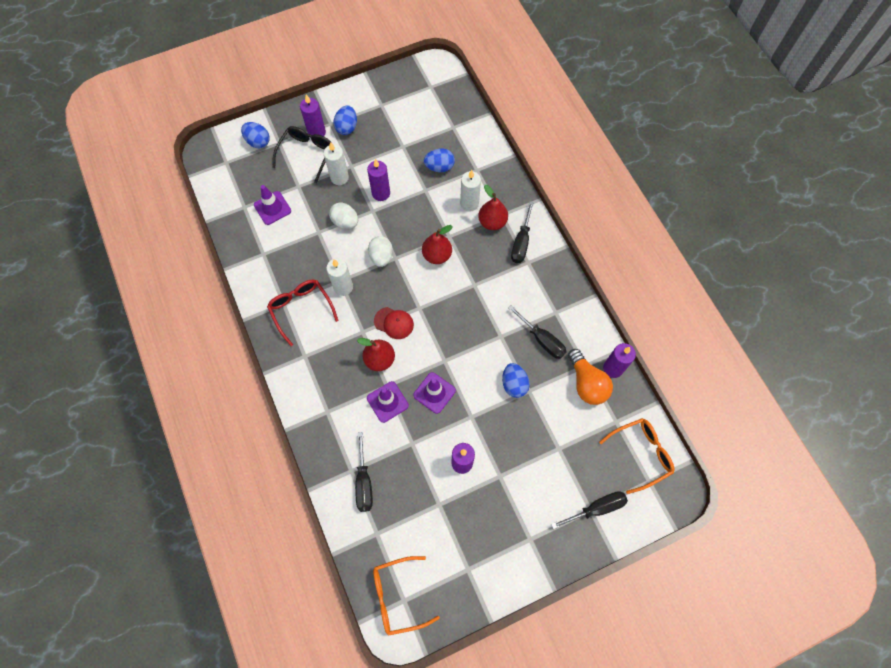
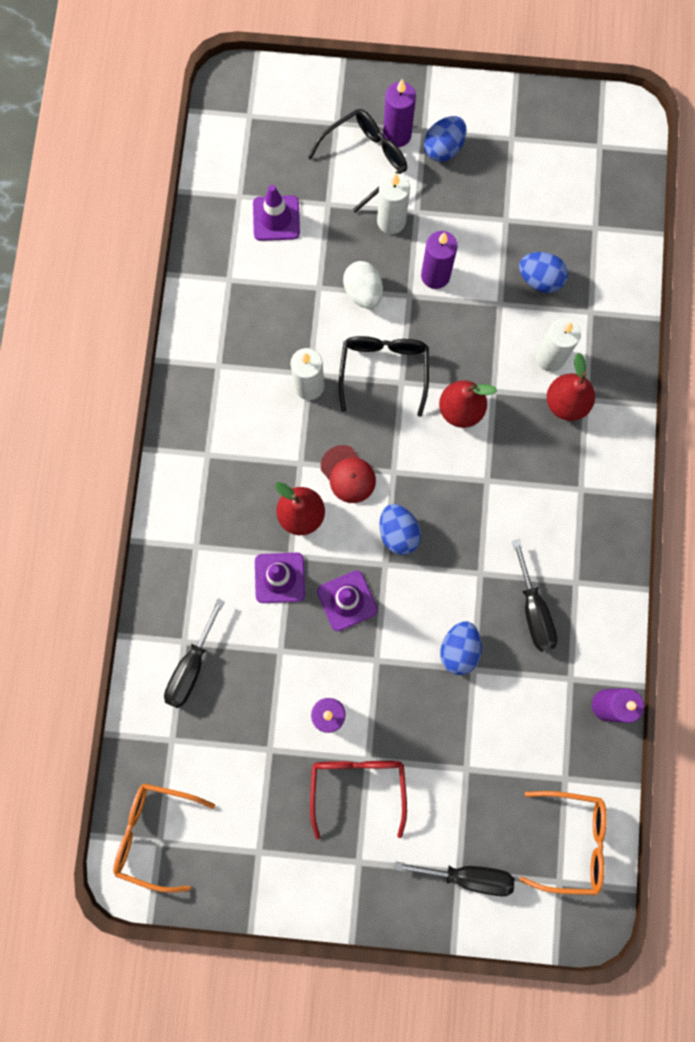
camera: 30 degrees right, 10 degrees up
blue egg [241,122,270,149] -> blue egg moved to [379,504,421,555]
red glasses [267,280,339,346] -> red glasses moved to [310,761,407,839]
white egg [368,236,393,267] -> black glasses [339,336,429,417]
black screwdriver [511,202,534,263] -> none
orange light bulb [568,349,613,405] -> none

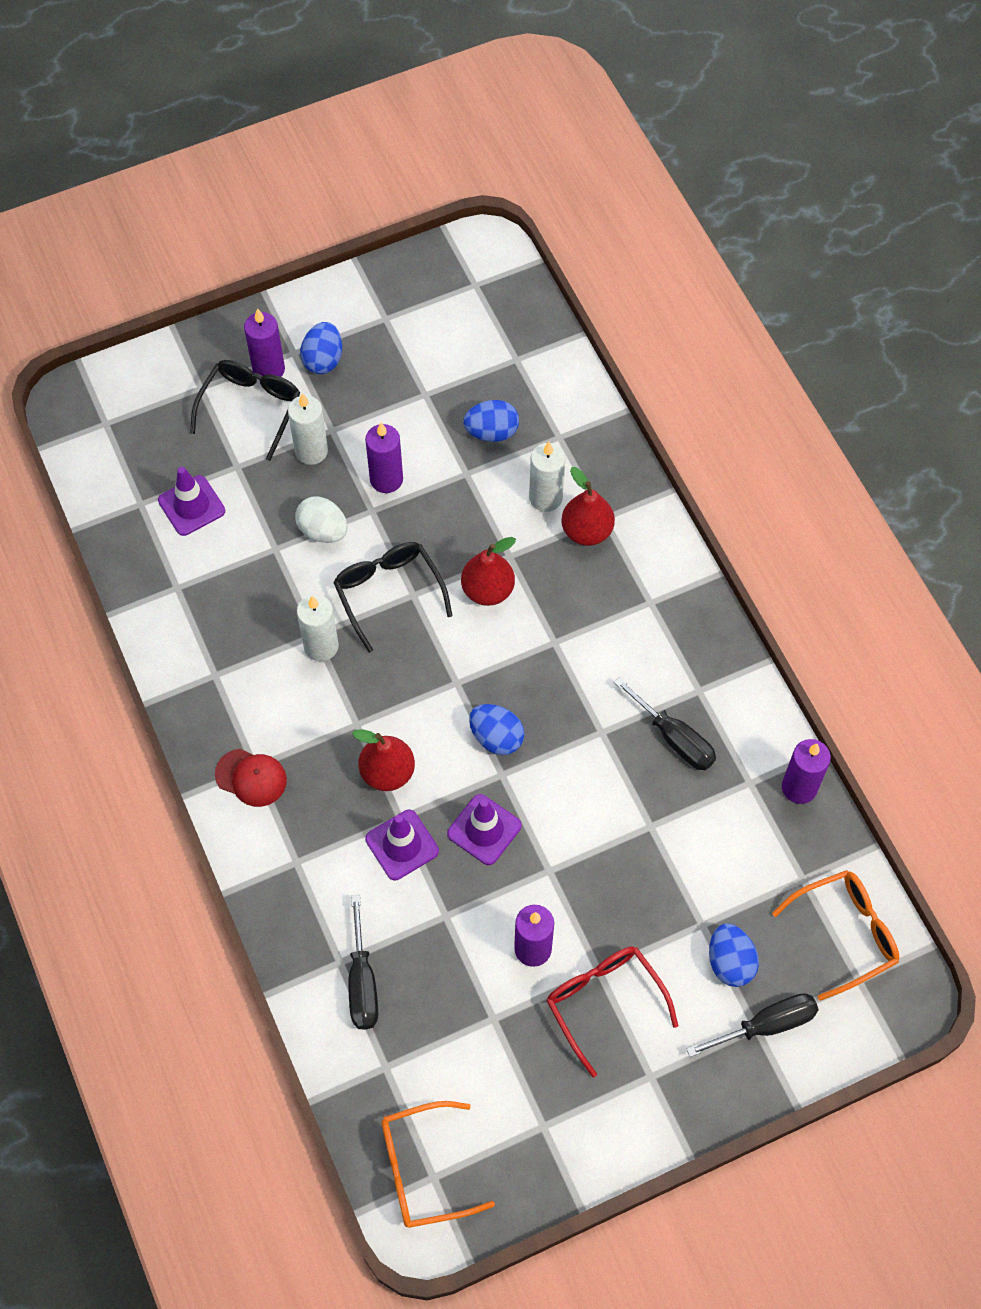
camera: 30 degrees left, 15 degrees down
red cap [321,445,376,503] -> red cap moved to [215,749,287,807]
blue egg [440,621,482,675] -> blue egg moved to [709,923,759,987]

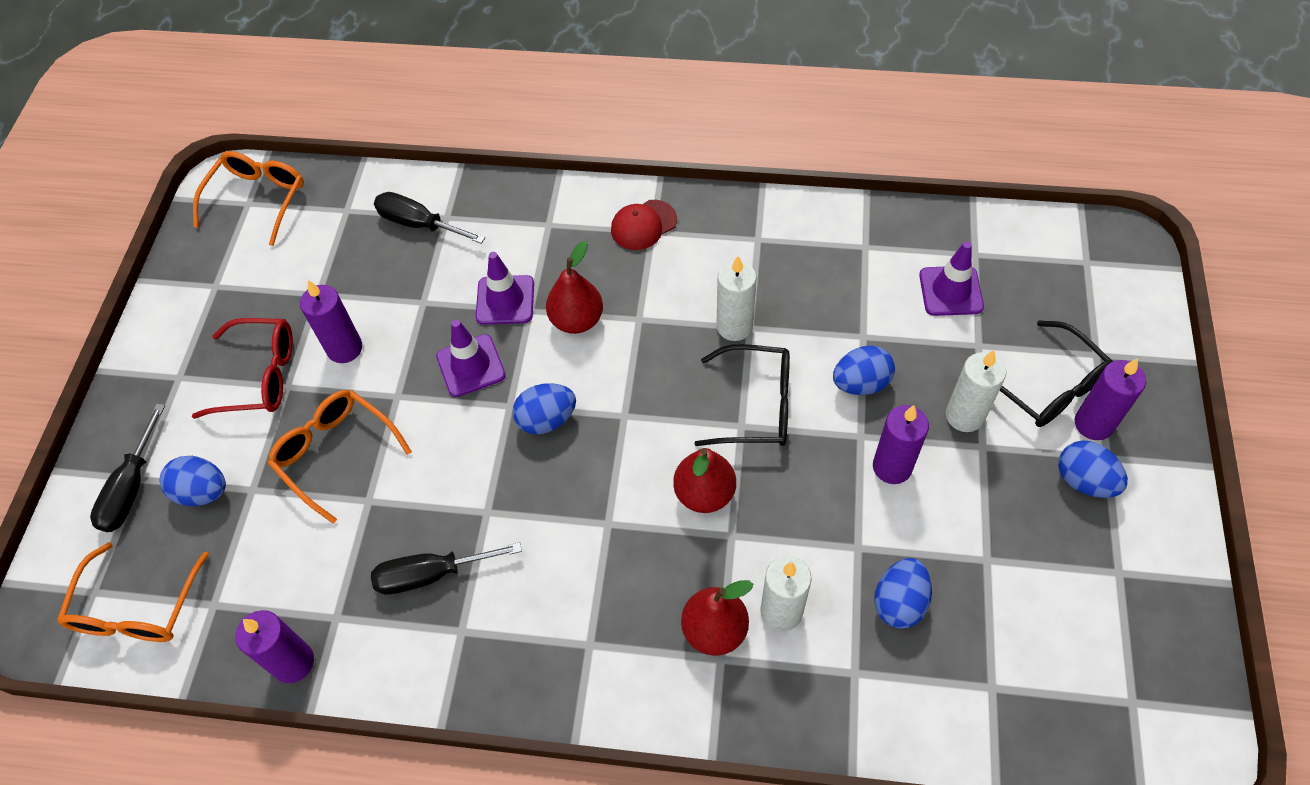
camera: 125 degrees right, 5 degrees down
white egg [295,497,348,543] -> blue egg [833,346,895,395]
none -> orange glasses [268,390,412,524]

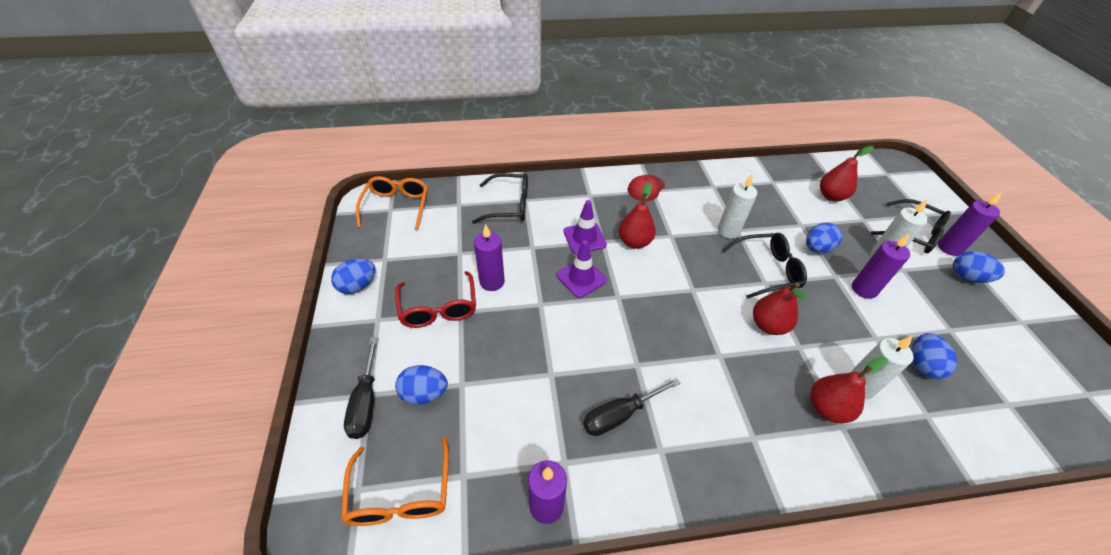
camera: 20 degrees left, 10 degrees down
red glasses [192,318,293,419] -> red glasses turned 90 degrees clockwise [395,271,476,328]
orange glasses [268,390,412,524] -> none
black screwdriver [374,192,485,244] -> black glasses [472,173,528,224]
blue egg [513,383,576,435] -> blue egg moved to [331,259,376,294]
purple traffic cone [919,241,984,316] -> red pear [820,146,874,202]

